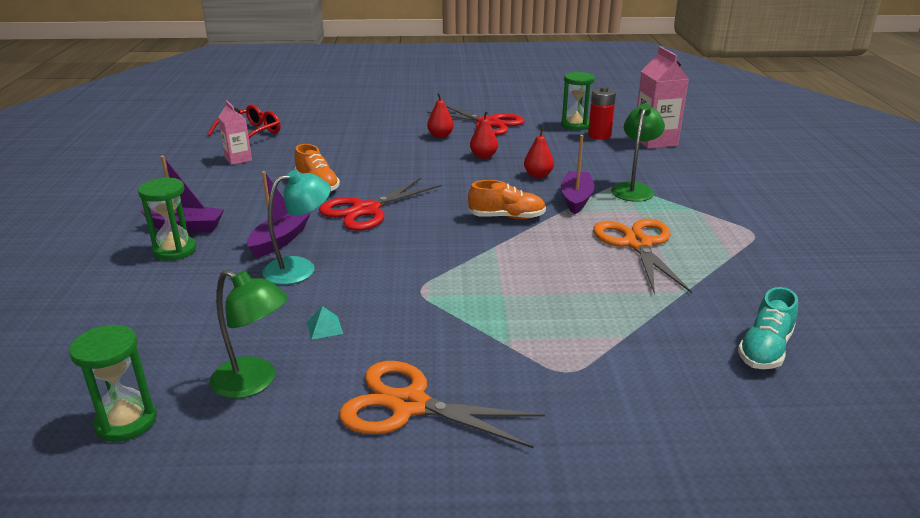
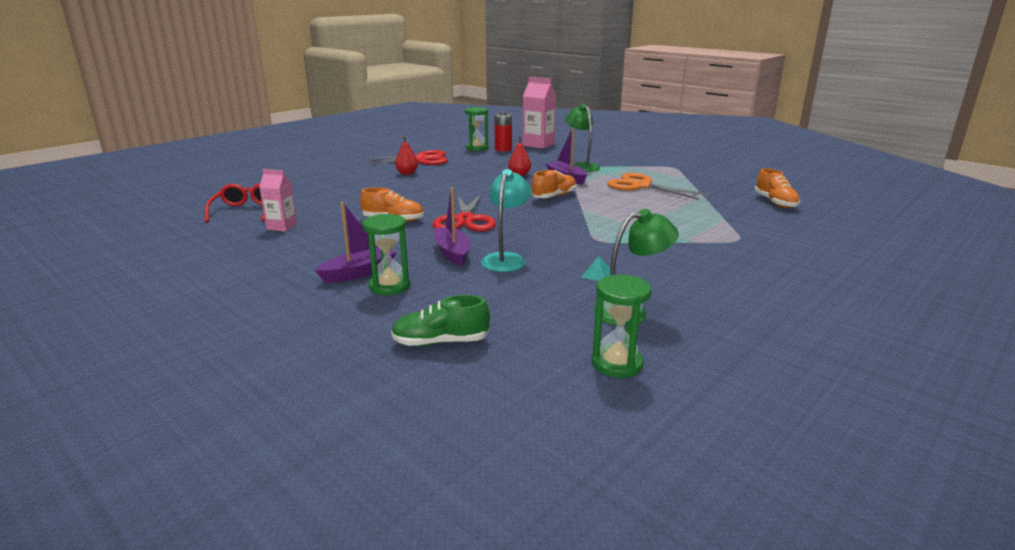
camera: 45 degrees left, 5 degrees down
orange scissors [339,361,545,449] -> none
red pear [470,111,498,159] -> none
turquoise shoe [738,287,798,369] -> orange shoe [755,168,800,208]
none -> green shoe [391,295,490,346]

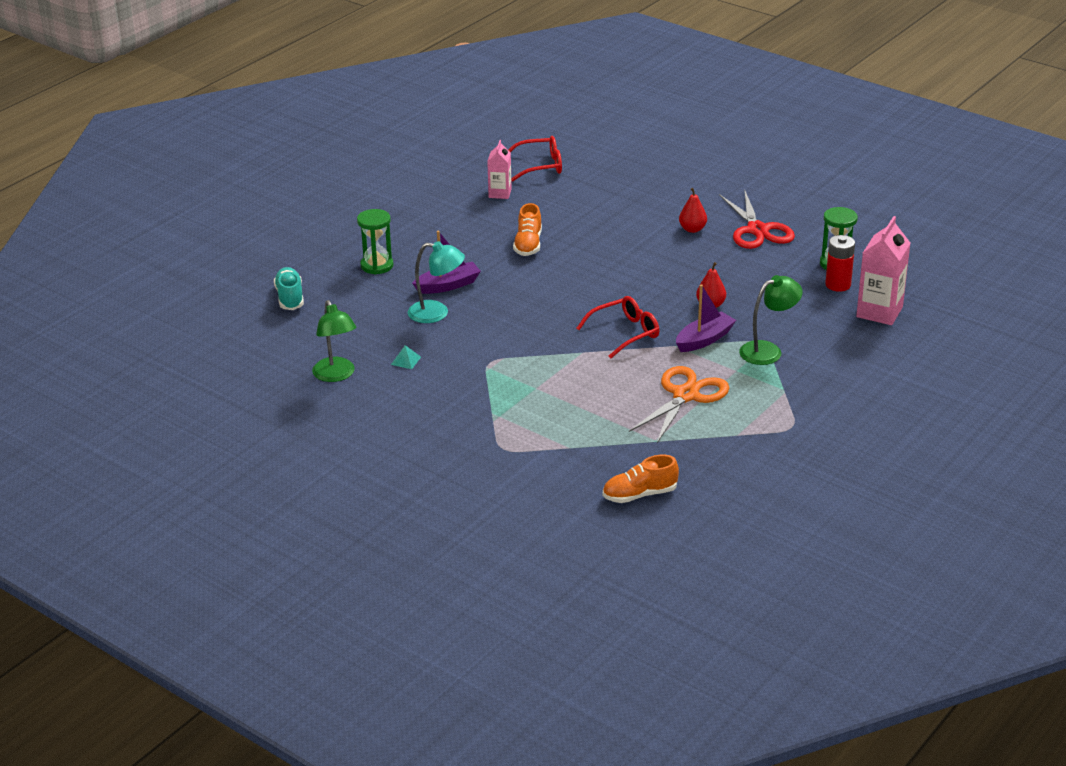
camera: 85 degrees right, 10 degrees up
purple boat [315,202,396,283] -> none
green shoe [391,295,490,346] -> turquoise shoe [274,267,304,310]
red scissors [432,194,496,232] -> none
orange shoe [531,170,576,198] -> red glasses [576,296,659,359]
green hourglass [592,275,651,378] -> none

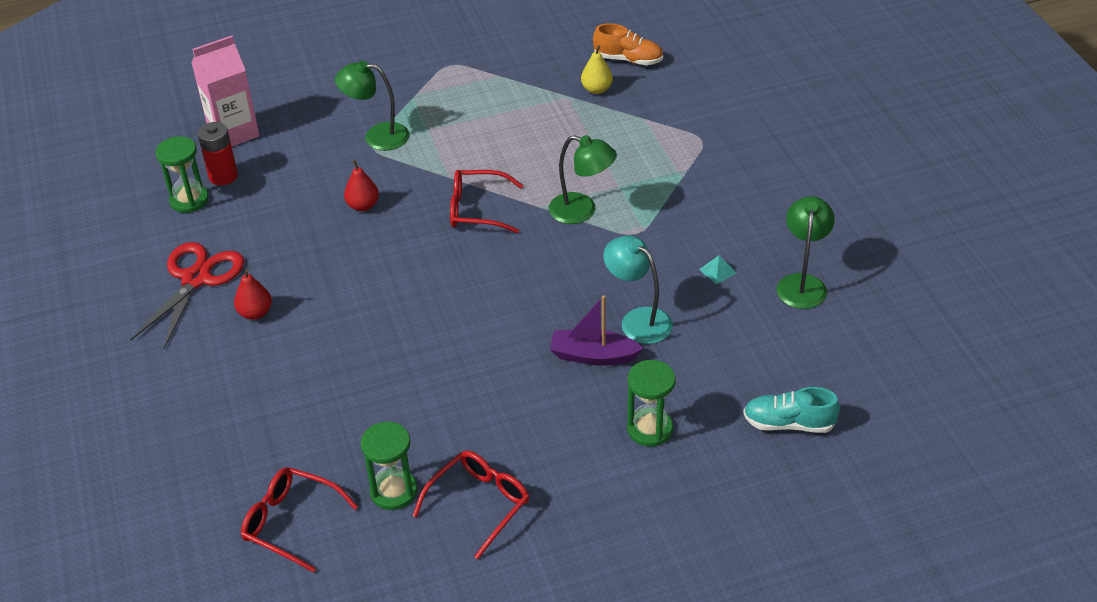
camera: 145 degrees left, 10 degrees up
turquoise shoe [274,267,304,310] -> turquoise shoe turned 75 degrees clockwise [743,387,840,433]
pink carton [487,140,512,199] -> green hourglass [361,421,418,510]
orange shoe [513,203,542,256] -> none
orange scissors [629,366,729,443] -> none
purple boat [676,284,736,352] -> none
none -> red glasses [412,451,529,559]
none -> green lamp [549,135,617,224]
none -> yellow pear [581,46,613,94]

